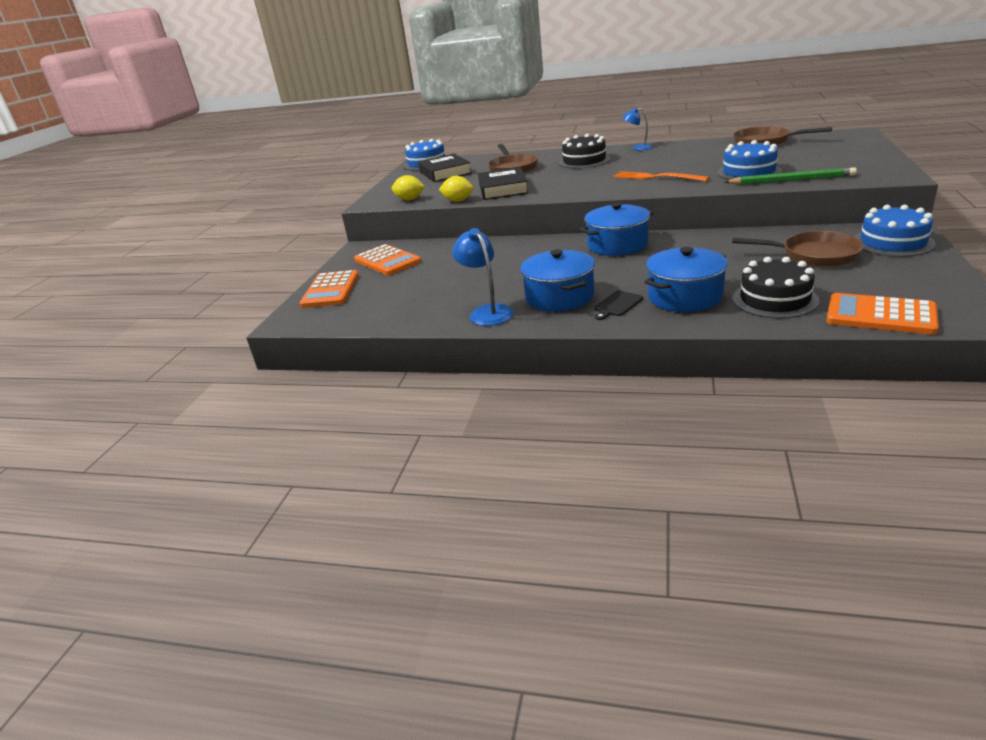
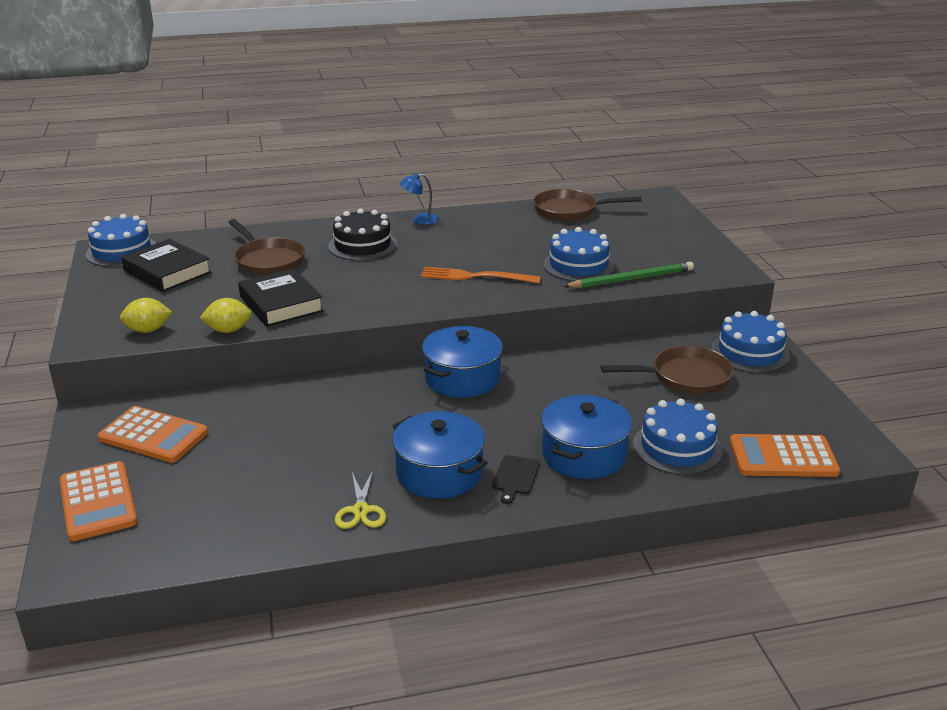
camera: 30 degrees left, 0 degrees up
blue lamp [452,228,514,326] -> yellow scissors [335,471,386,529]
black cake [733,257,820,318] -> blue cake [633,399,723,475]

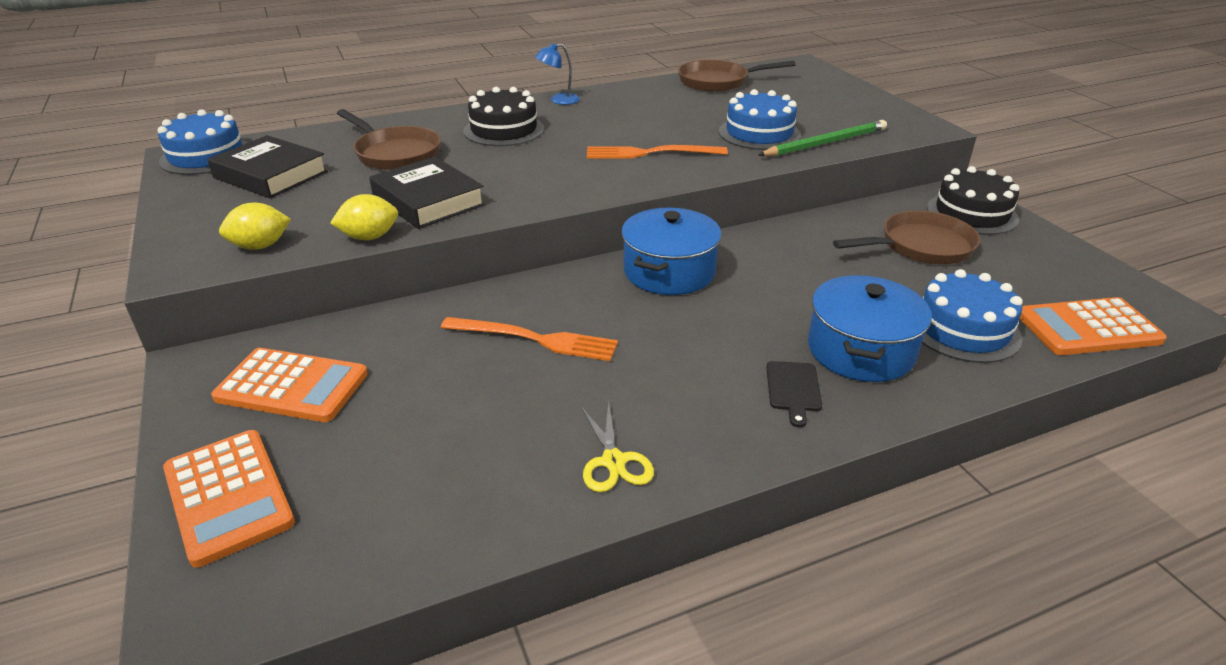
camera: 10 degrees left, 5 degrees up
blue pot [392,411,488,499] -> none
blue cake [711,311,790,373] -> black cake [927,166,1019,235]
none -> orange fork [441,317,618,361]

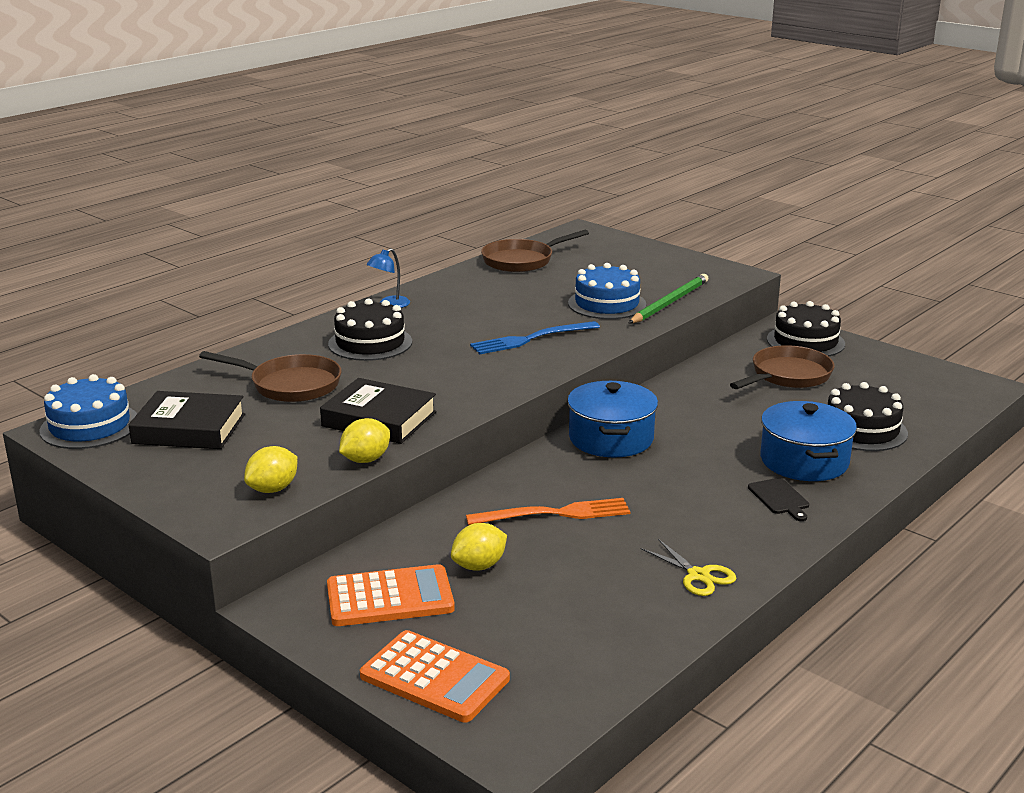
camera: 25 degrees left, 10 degrees down
orange fork [587,145,728,158] -> blue fork [470,321,600,354]
blue cake [922,269,1023,363] -> black cake [828,382,908,451]
orange calculator [1020,297,1167,355] -> none
none -> yellow lemon [451,523,507,571]

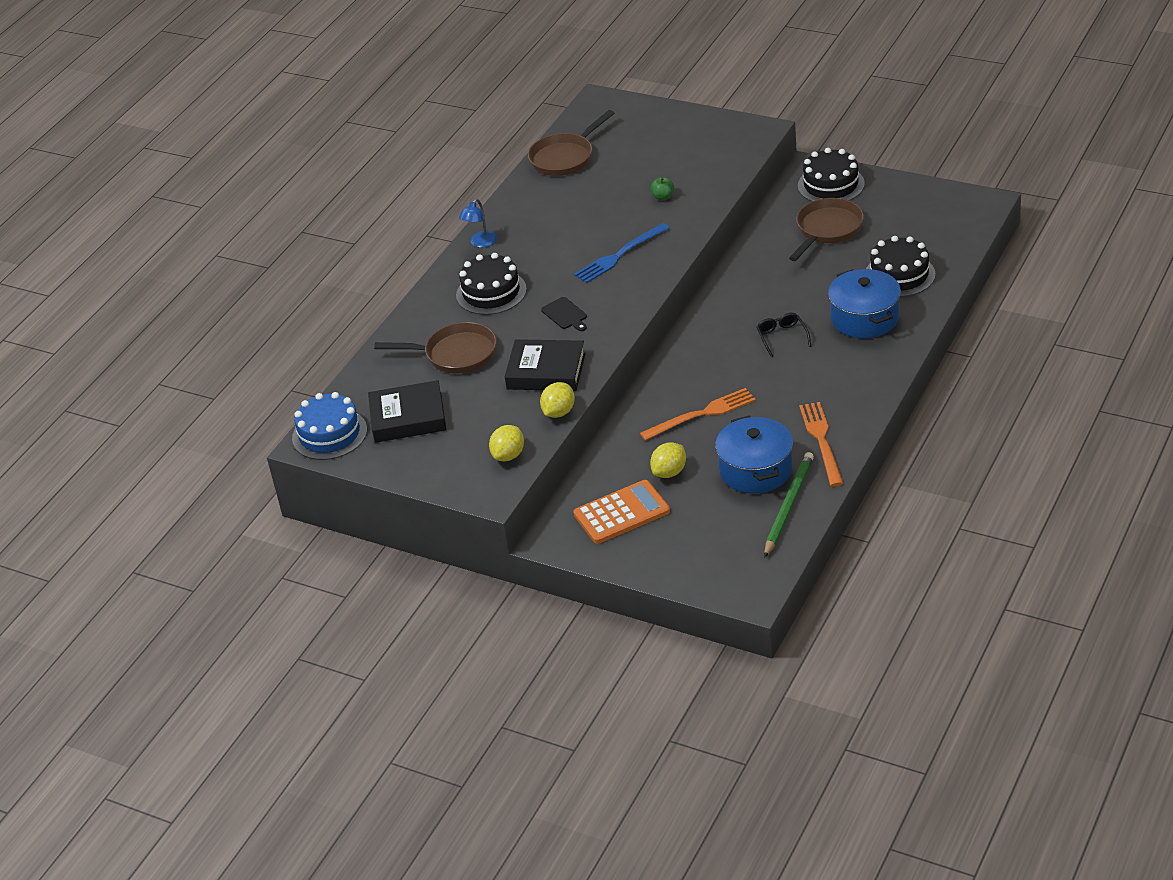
camera: 10 degrees left, 15 degrees up
orange calculator [360,630,510,722] -> none
blue pot [567,381,658,458] -> blue pot moved to [715,415,793,494]
blue cake [568,263,646,319] -> green apple [650,177,674,200]
green pencil [628,274,709,324] -> green pencil moved to [764,452,814,558]
yellow scissors [641,539,736,596] -> orange fork [799,402,843,486]
black cutting board [748,478,809,521] -> black cutting board moved to [541,297,587,331]
none -> black glasses [756,313,811,357]

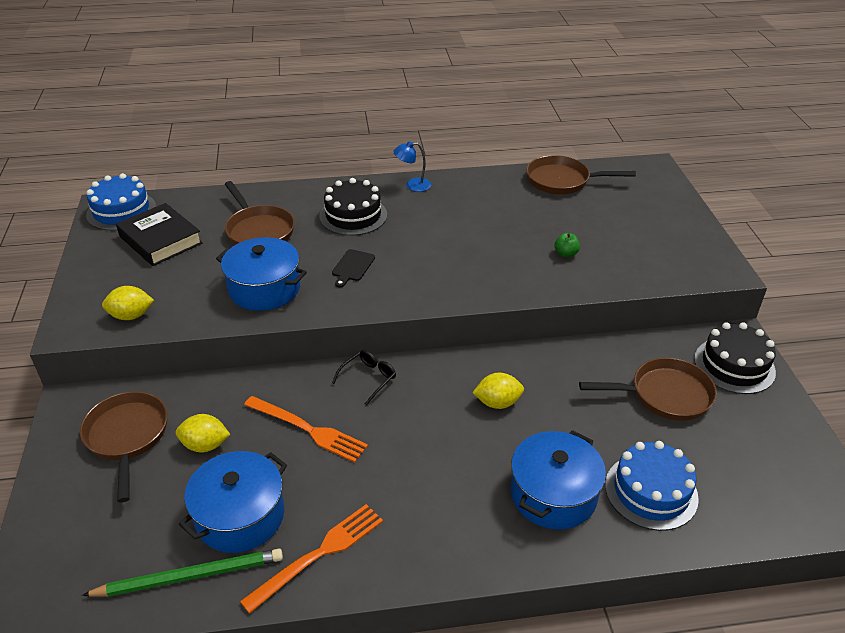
camera: 50 degrees right, 0 degrees up
black book [505,339,586,391] -> blue pot [216,237,307,311]
yellow lemon [540,382,575,418] -> yellow lemon moved to [472,373,524,409]
orange calculator [573,480,670,544] -> brown pan [80,391,168,502]
blue fork [574,223,670,283] -> none
black glasses [756,313,811,357] -> black glasses moved to [332,350,396,406]
black cake [866,236,935,297] -> blue cake [605,441,699,531]

